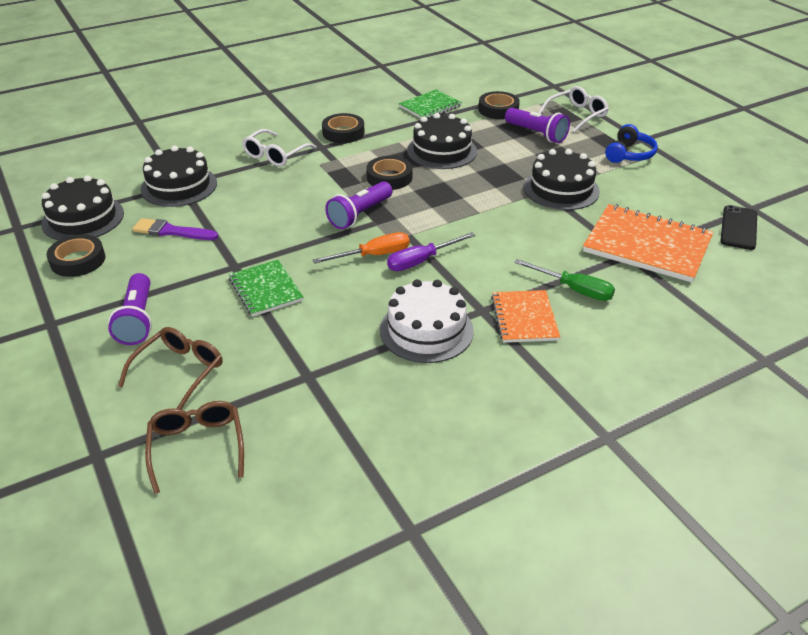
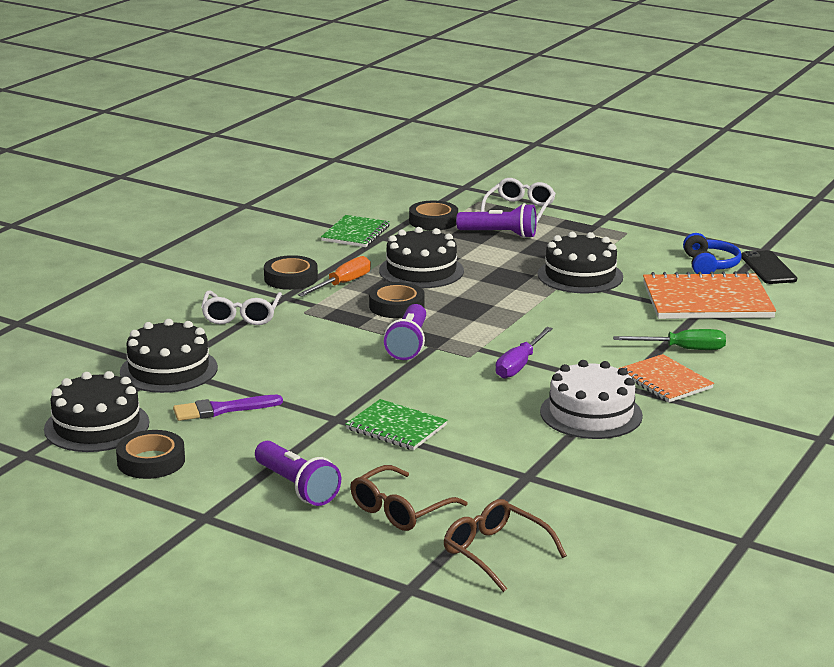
camera: 30 degrees left, 15 degrees down
brown glasses [118,327,222,409] -> brown glasses turned 135 degrees counterclockwise [351,465,468,531]
orange screwdriver [313,232,410,264] -> orange screwdriver moved to [297,256,371,297]
blue headphones [605,124,658,163] -> blue headphones moved to [683,233,742,274]

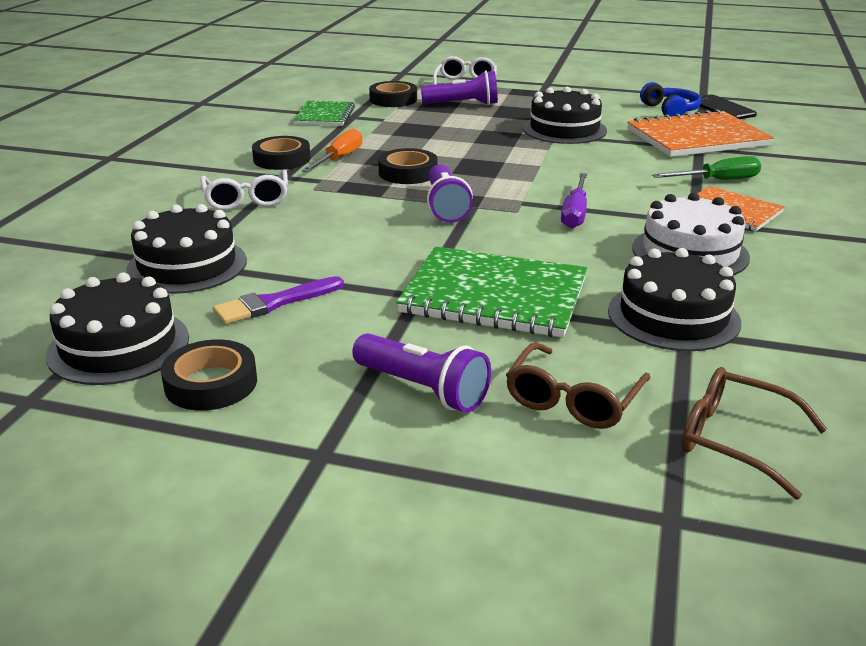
camera: 15 degrees left, 5 degrees up
green notebook [345,399,447,450] -> green notebook [396,247,587,338], size x1.68
black cake [379,227,464,288] -> black cake moved to [608,248,741,351]

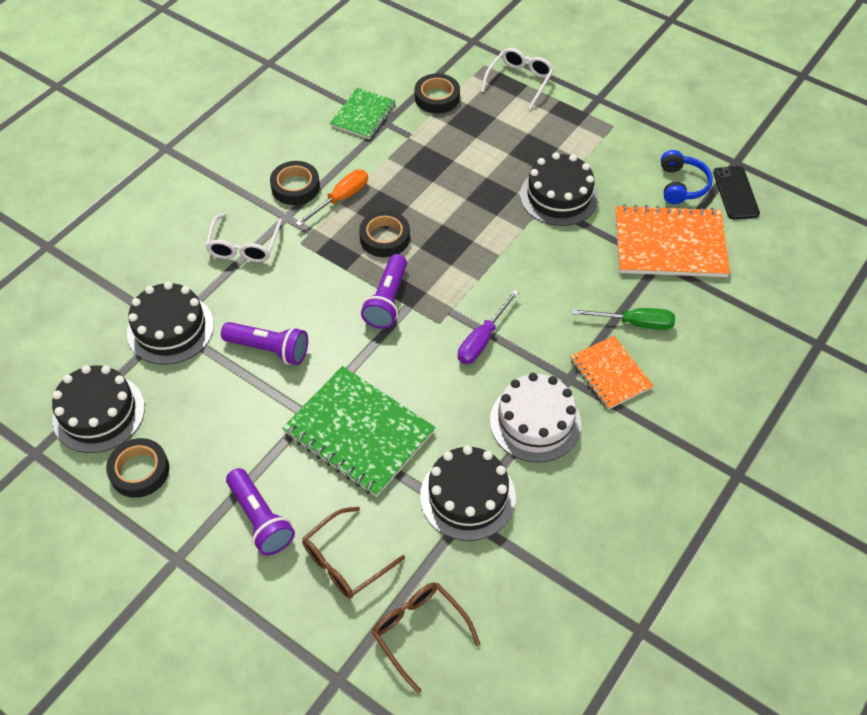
camera: 20 degrees right, 25 degrees up
purple brush [213,276,344,324] -> none
purple flashlight [421,70,498,105] -> purple flashlight moved to [221,322,308,365]

